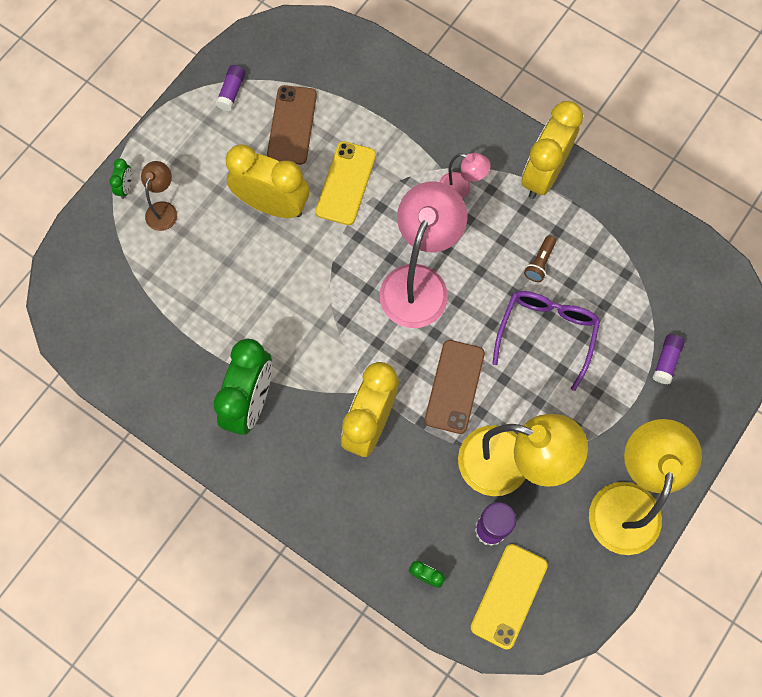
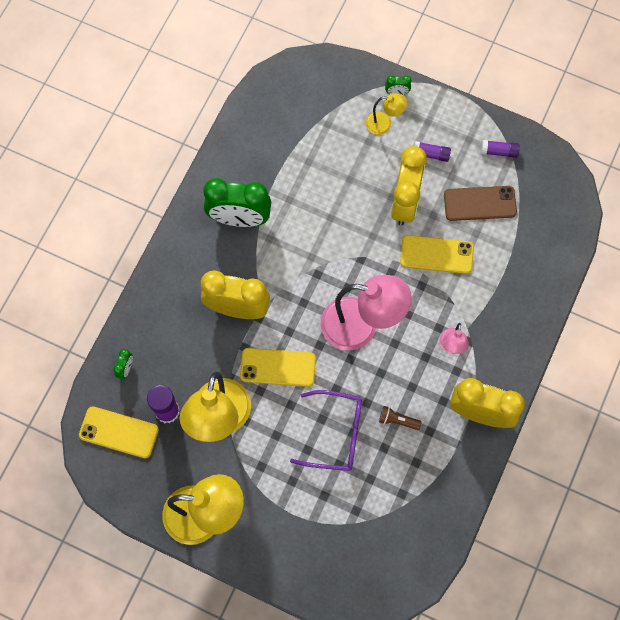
camera: 80 degrees right, 0 degrees up
brown lamp [141,161,177,231] -> yellow lamp [366,93,407,135]
brown phone [425,340,485,434] -> yellow phone [240,348,316,387]
purple glue stick [652,334,685,384] -> purple glue stick moved to [414,141,451,162]

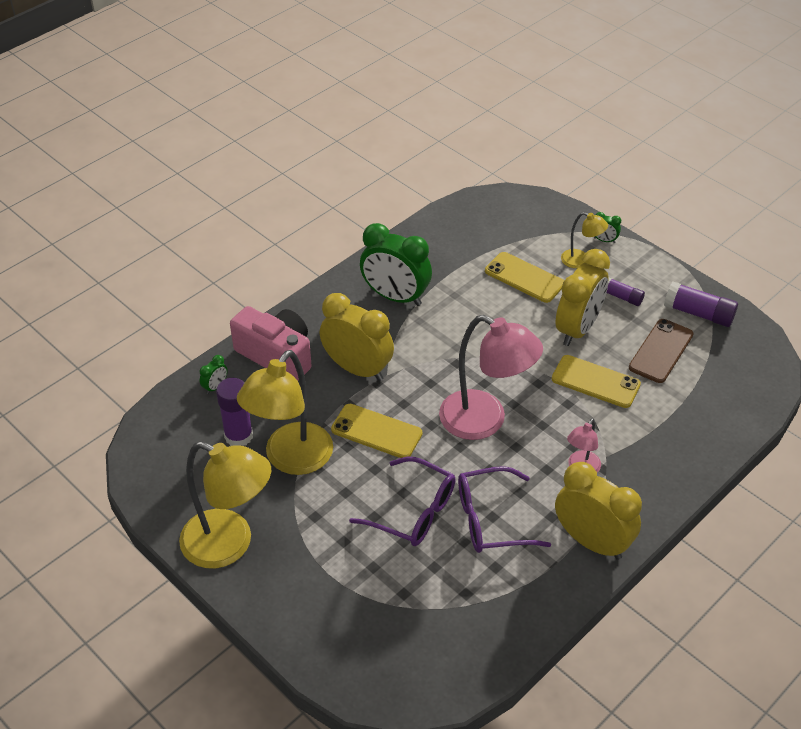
camera: 20 degrees right, 25 degrees down
yellow phone [79,406,159,458] -> yellow phone moved to [485,252,564,303]
brown flashlight [379,406,422,430] -> purple glasses [458,466,551,553]
brown phone [444,186,517,221] -> brown phone turned 75 degrees counterclockwise [629,319,694,383]
purple glue stick [481,140,520,158] -> purple glue stick [664,282,738,327], size x1.64
none -> pink camera [230,306,312,381]

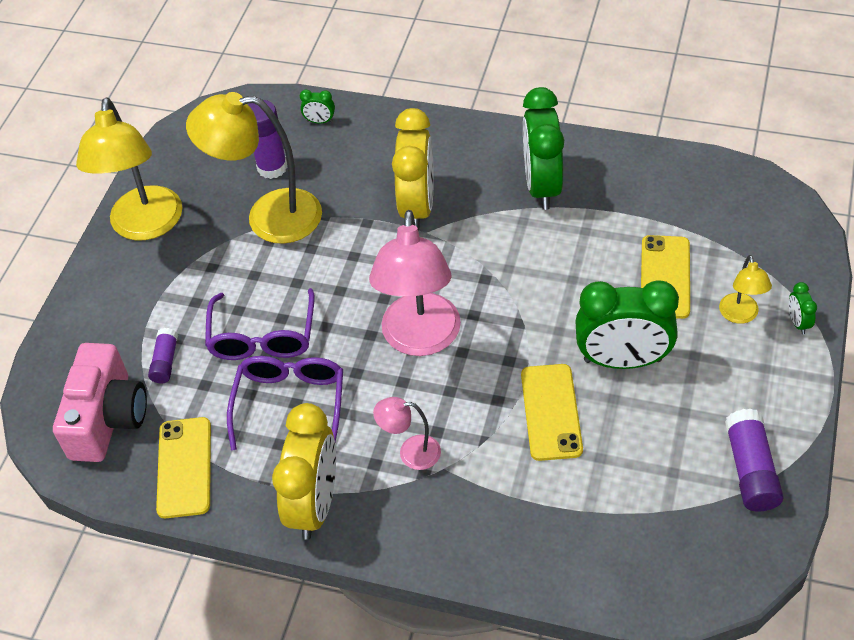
camera: 65 degrees right, 5 degrees up
pink camera [230,306,312,381] -> pink camera moved to [53,343,147,462]
yellow phone [331,404,422,458] -> yellow phone moved to [156,417,211,518]
purple glasses [458,466,551,553] -> purple glasses turned 45 degrees clockwise [227,356,343,450]
yellow clock [555,249,610,346] -> green clock [575,281,679,369]
purple glue stick [607,277,645,306] -> purple glue stick moved to [148,328,178,383]
brown phone [629,319,694,383] -> none

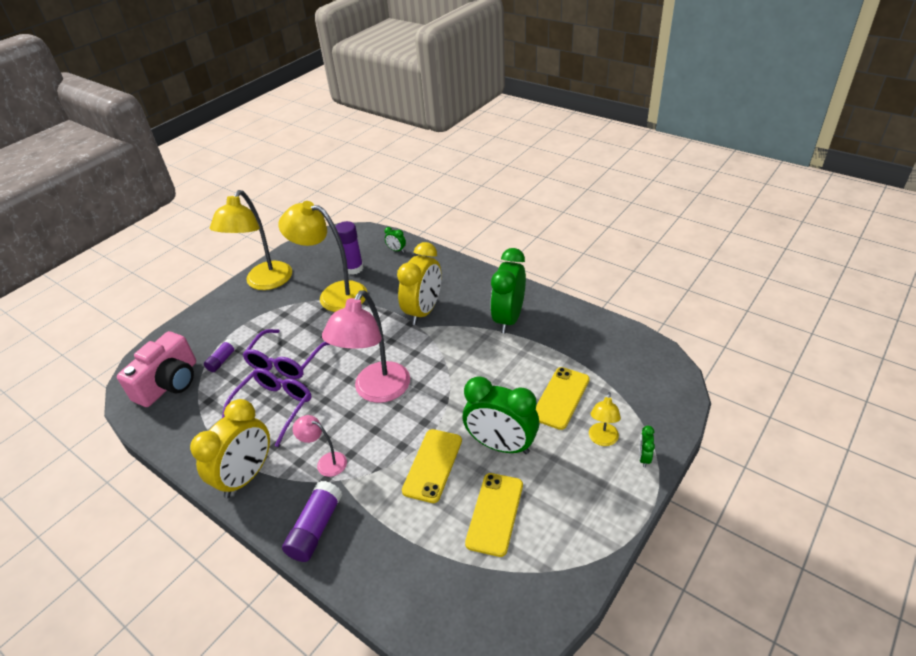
camera: 20 degrees right, 10 degrees down
yellow phone [156,417,211,518] -> yellow phone moved to [465,473,523,557]
purple glue stick [725,409,784,512] -> purple glue stick moved to [282,481,343,562]

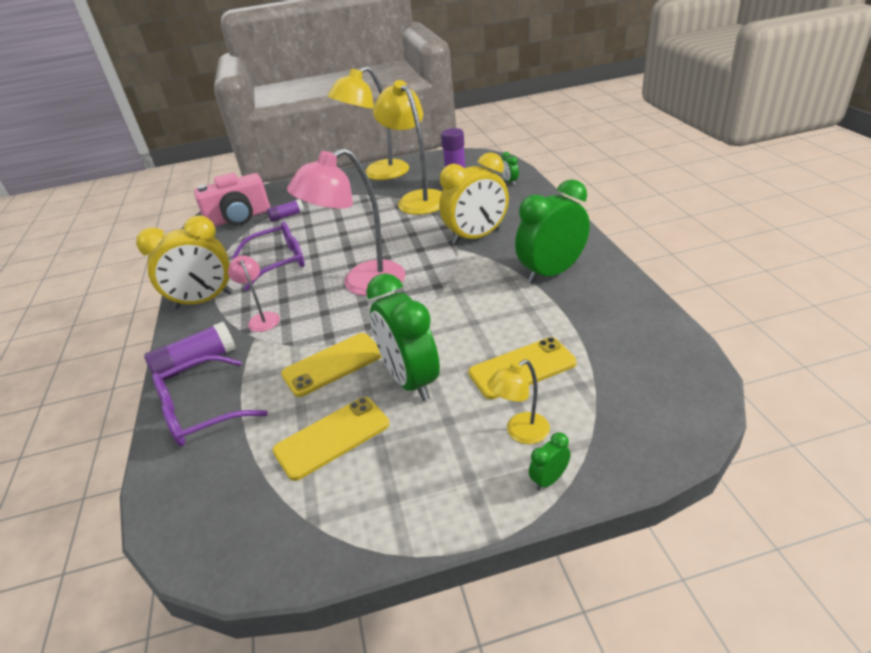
camera: 40 degrees right, 5 degrees down
purple glasses [243,329,330,379] -> purple glasses moved to [152,355,268,446]

